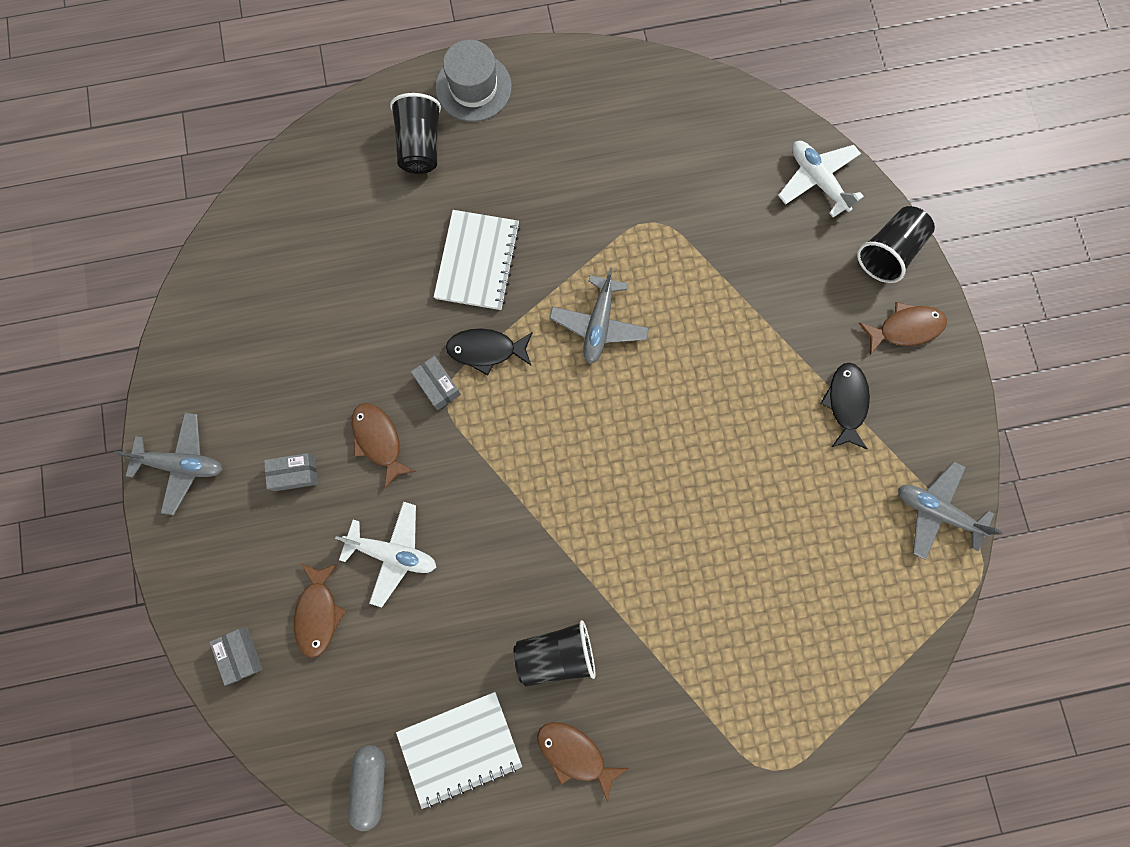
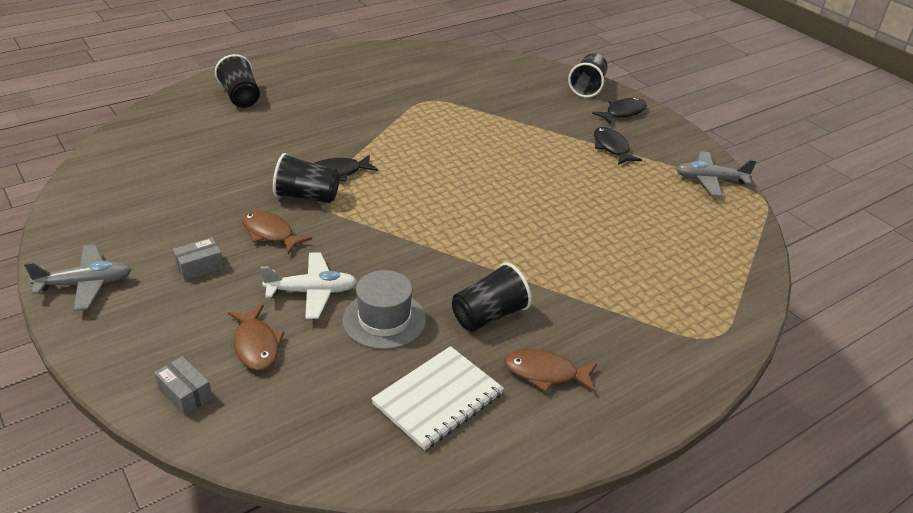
camera: 25 degrees left, 40 degrees down
grey capsule [348,745,385,831] -> none
grey box [411,356,461,410] -> black cup [273,153,339,203]
white notebook [434,210,520,310] -> none
grey hat [435,40,512,122] -> grey hat moved to [343,270,426,350]
grey plane [549,268,649,364] -> none
white plane [778,141,864,218] -> none
brown fish [859,302,947,355] -> black fish [592,97,647,124]

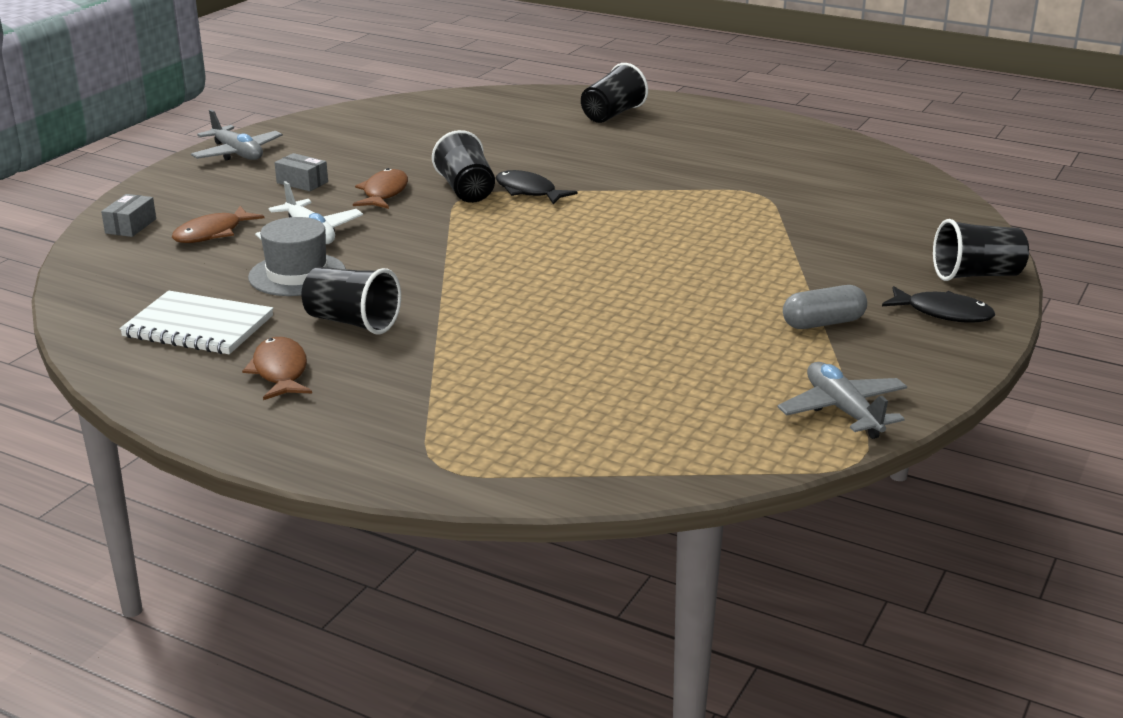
camera: 65 degrees right, 10 degrees down
black fish [594,127,642,165] -> grey capsule [783,285,867,329]

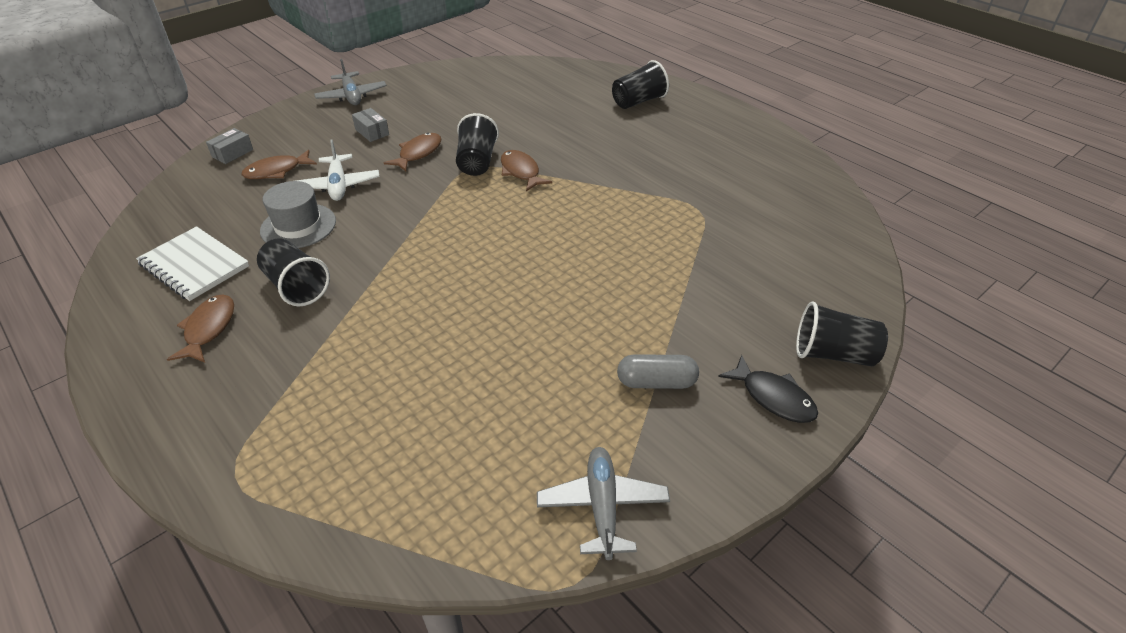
camera: 20 degrees right, 15 degrees up
black fish [496,170,578,205] -> brown fish [501,150,552,191]

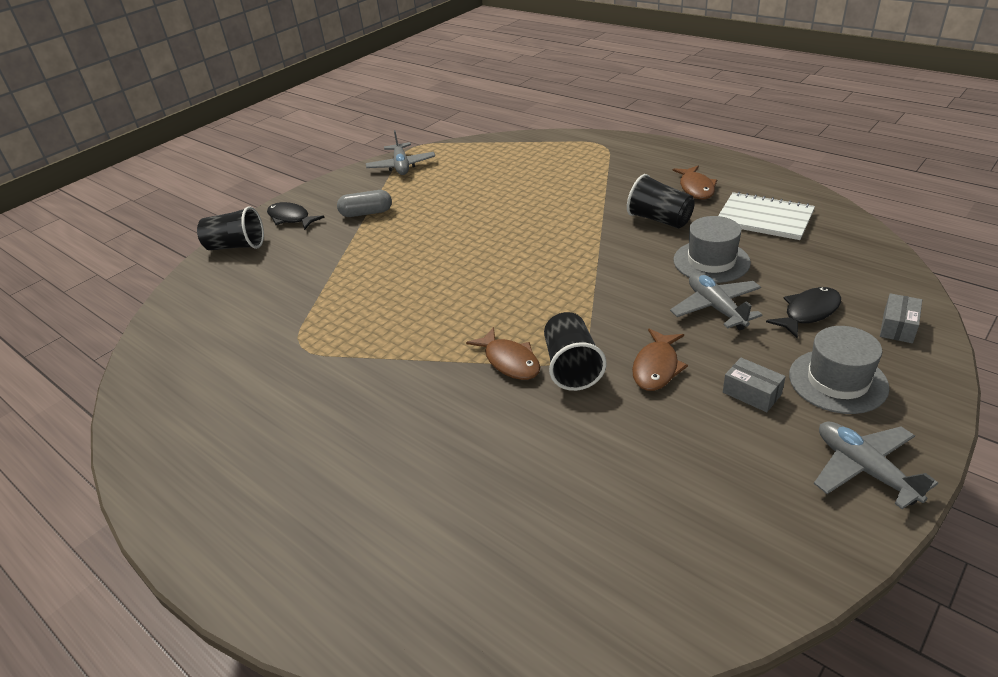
camera: 175 degrees right, 5 degrees down
brown fish [241,150,317,179] -> black fish [766,287,841,338]
white plane [296,139,379,201] -> grey plane [670,273,762,330]
black cup [612,60,669,109] -> none
none -> grey hat [789,326,889,414]

